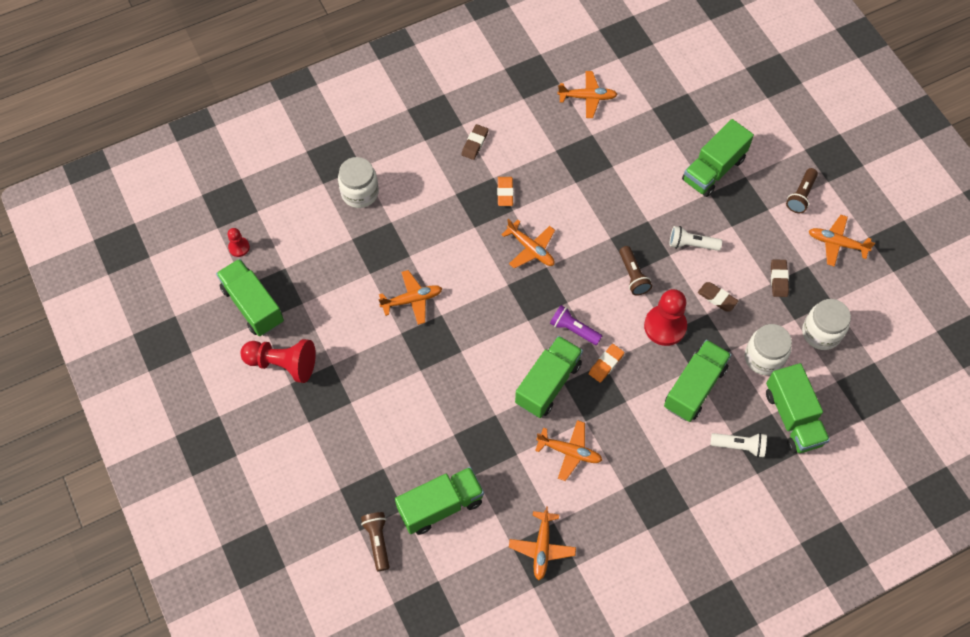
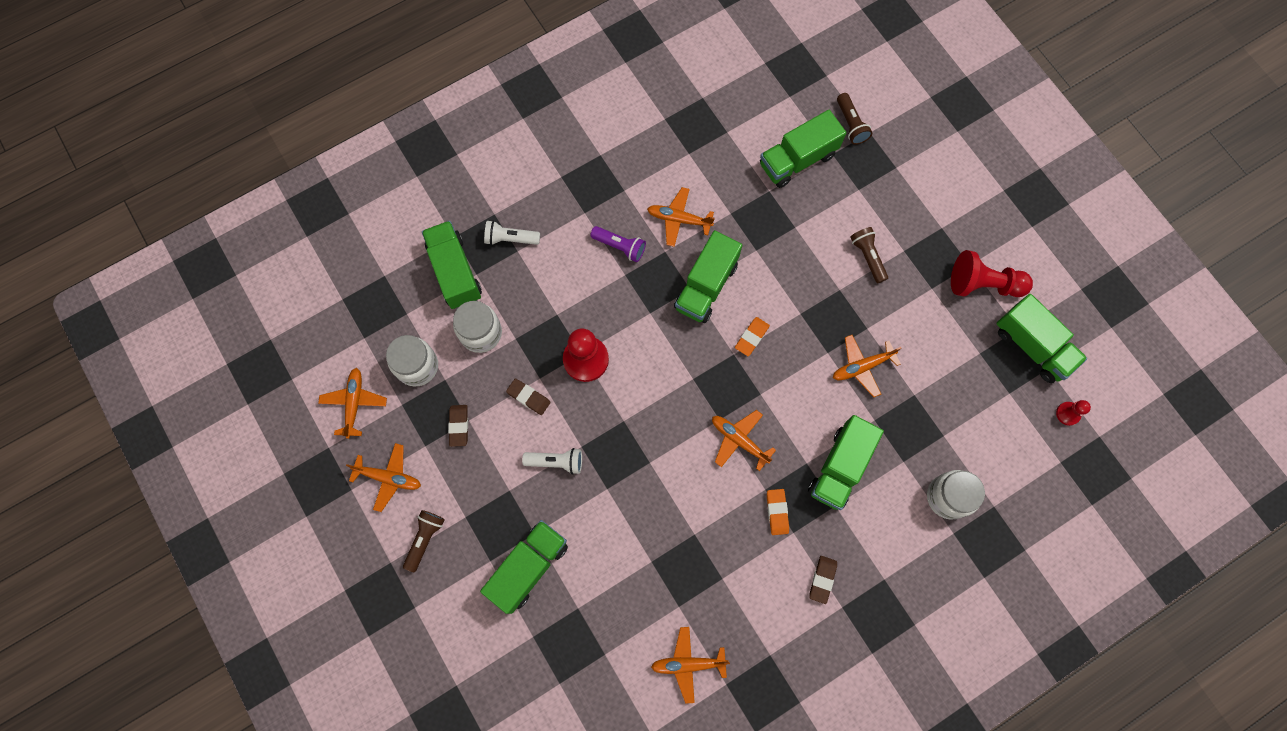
camera: 175 degrees right, 10 degrees up
orange plane [509,506,576,580] -> orange plane moved to [318,368,387,439]
purple flashlight [550,305,602,345] -> purple flashlight moved to [590,226,646,262]
orange eraser [589,344,624,383] -> orange eraser moved to [735,317,770,356]
brown flashlight [619,246,652,296] -> brown flashlight moved to [850,227,888,283]
green truck [664,340,732,422] -> green truck moved to [808,415,884,510]

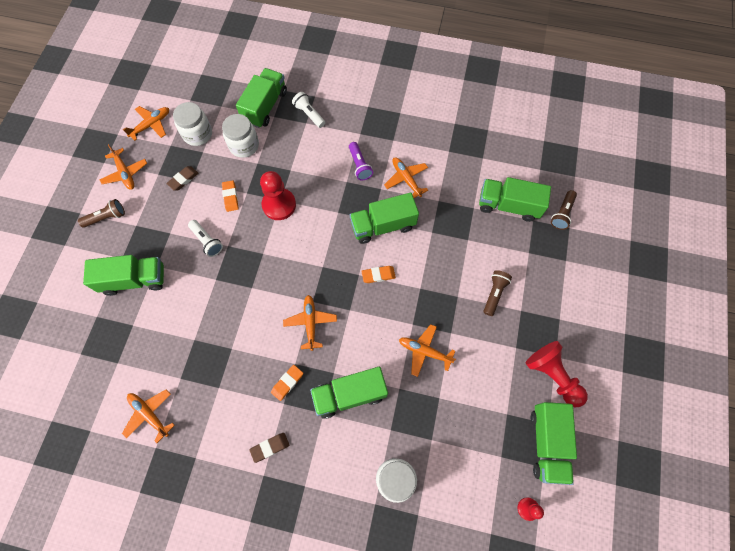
camera: 45 degrees right, 5 degrees down
brown eraser [506,378,551,415] -> orange eraser [222,180,239,212]

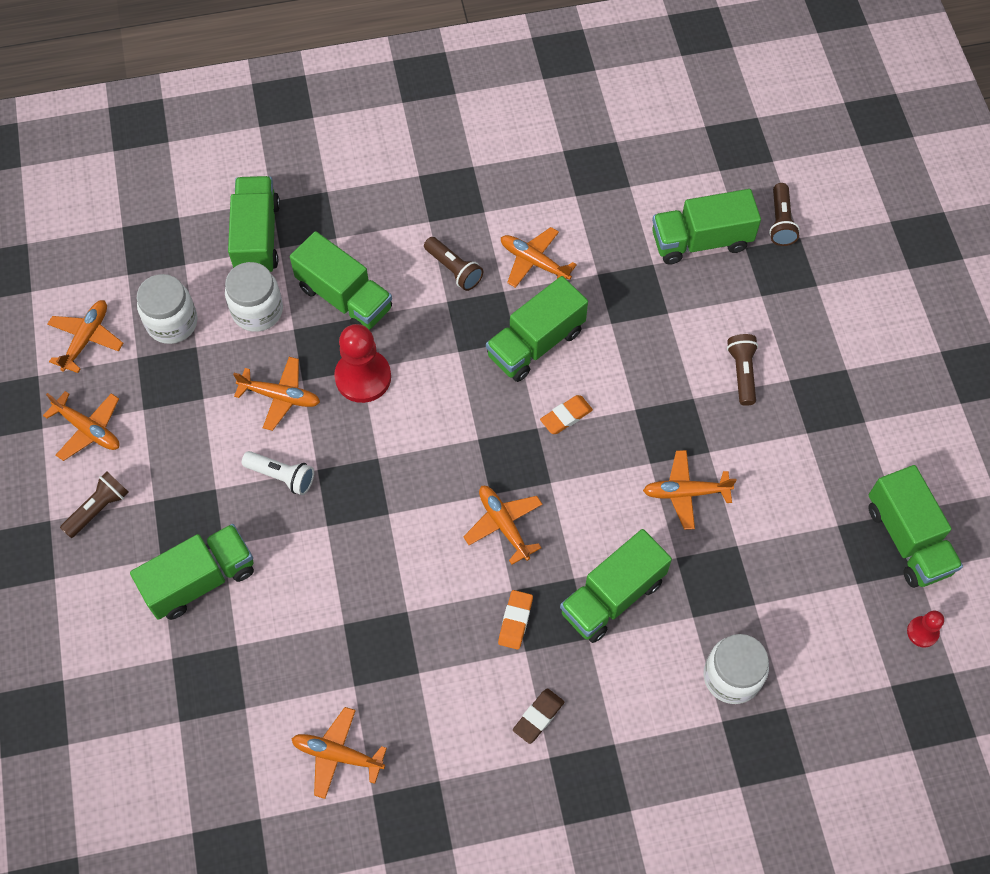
camera: 25 degrees left, 5 degrees down
brown eraser [166,166,198,191] -> none
orange eraser [222,180,239,212] -> orange plane [233,357,320,431]
white flashlight [292,92,325,128] -> none
purple flashlight [349,142,373,180] -> brown flashlight [424,237,483,291]
red pawn [526,341,588,407] -> none
none -> green truck [290,231,392,330]

